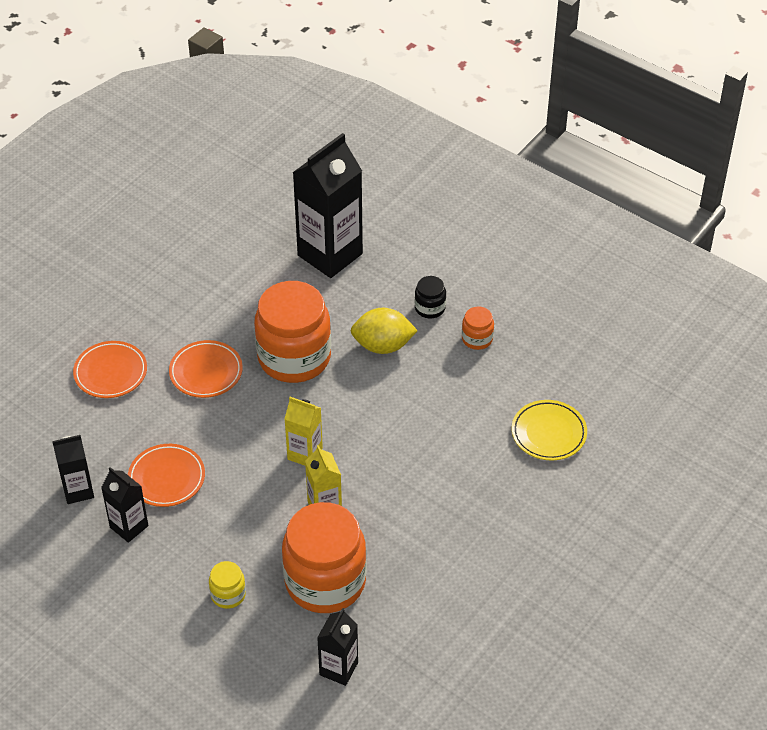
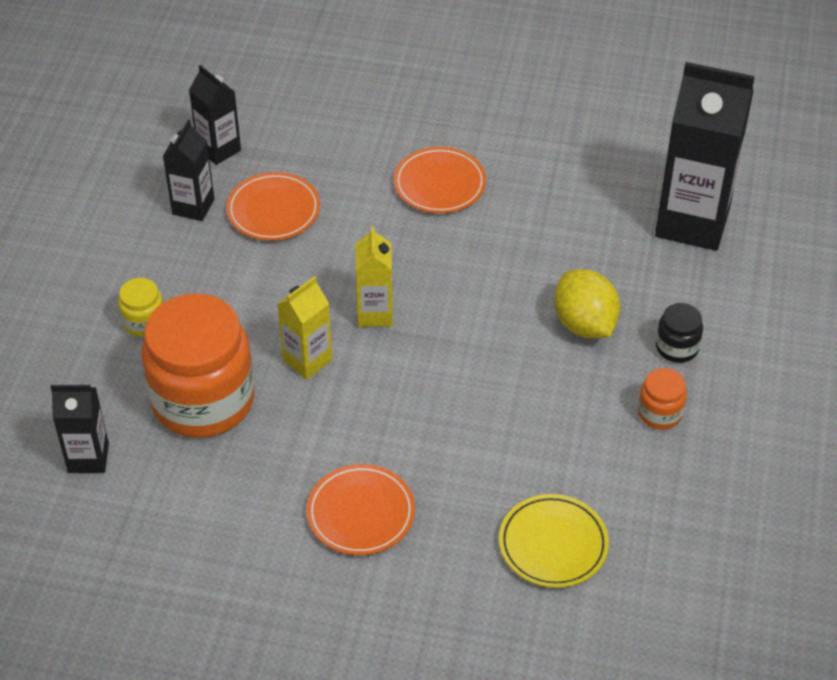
camera: 65 degrees right, 0 degrees up
orange plate [73,341,147,398] -> orange plate moved to [307,464,415,555]
orange jar [254,281,331,383] -> none

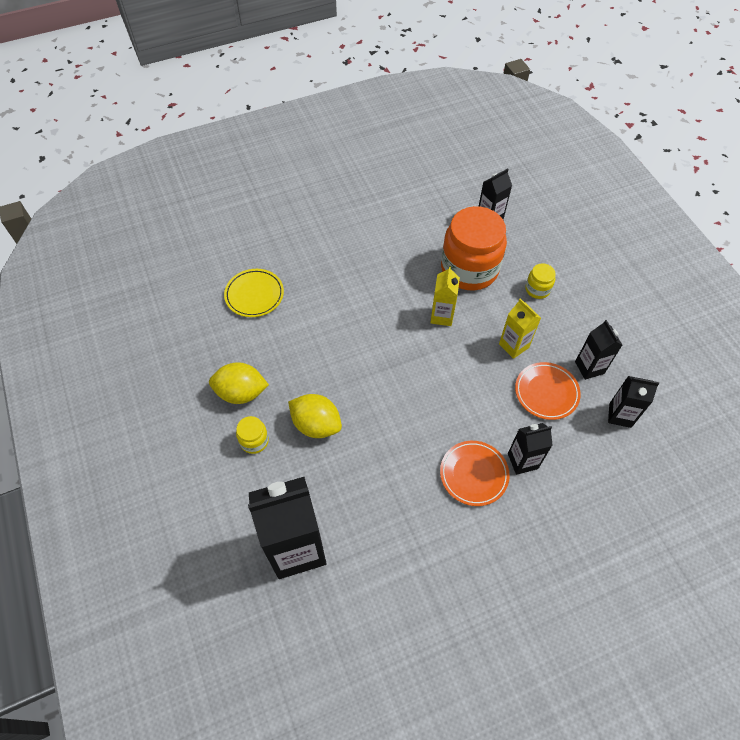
camera: 145 degrees right, 10 degrees up
orange plate [307,464,415,555] -> none
yellow carton [355,226,393,327] -> yellow carton moved to [499,298,541,359]
orange jar [638,368,687,430] -> yellow lemon [209,362,269,404]
black jar [656,303,703,363] -> yellow jar [236,416,269,454]
none -> black carton [508,423,553,475]

